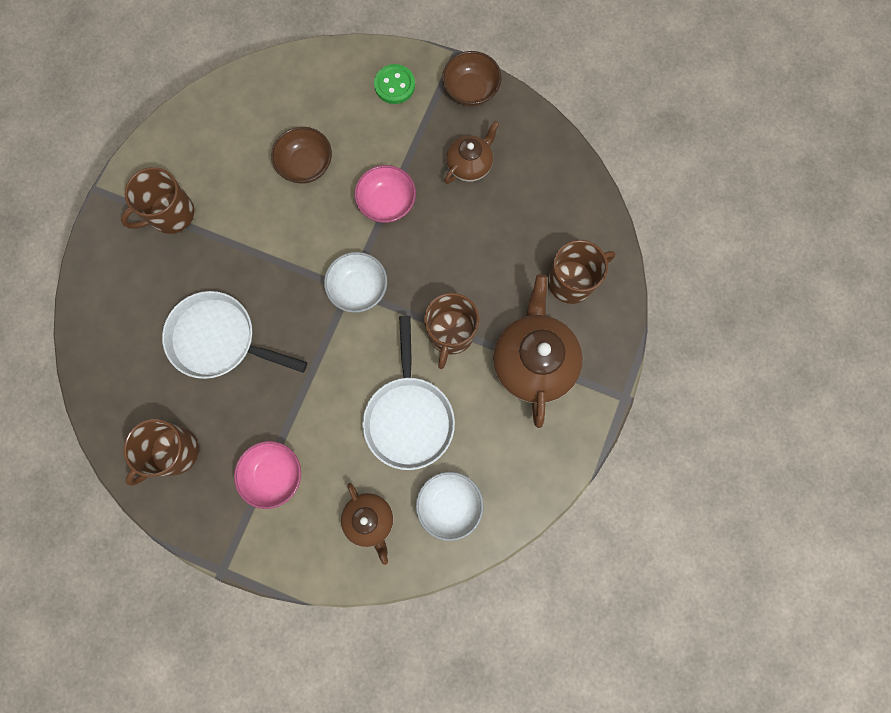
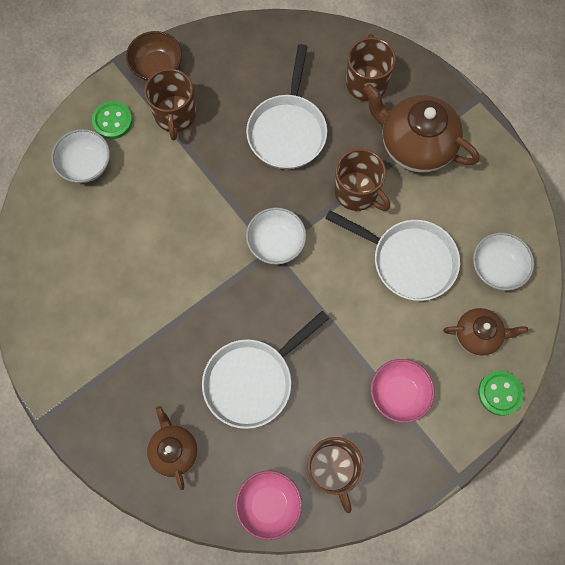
camera: 60 degrees left, 5 degrees down
brown mug [121,167,194,234] -> brown mug moved to [144,69,196,140]
brown bowl [271,127,332,184] -> none
pink bowl [354,165,416,223] -> pink bowl moved to [235,470,302,540]
brown teapot [444,120,500,184] -> brown teapot moved to [147,406,198,490]
none -> white bowl [51,129,110,183]
none -> white pan [246,44,327,169]
none -> green button [478,371,524,416]

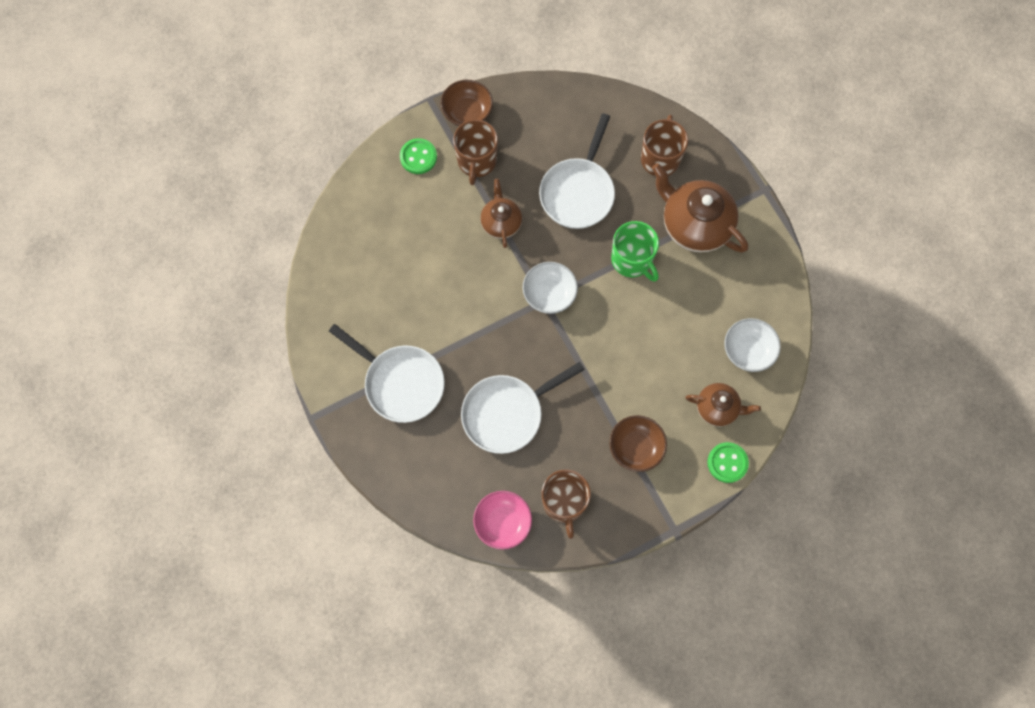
camera: 10 degrees right, 0 degrees up
white bowl [51,129,110,183] -> none
brown teapot [147,406,198,490] -> brown teapot moved to [480,179,522,248]
white pan [325,210,460,301] -> white pan moved to [329,324,445,423]
brown mug [335,149,390,211] -> green mug [611,221,659,282]
pink bowl [371,359,435,423] -> brown bowl [609,415,667,472]

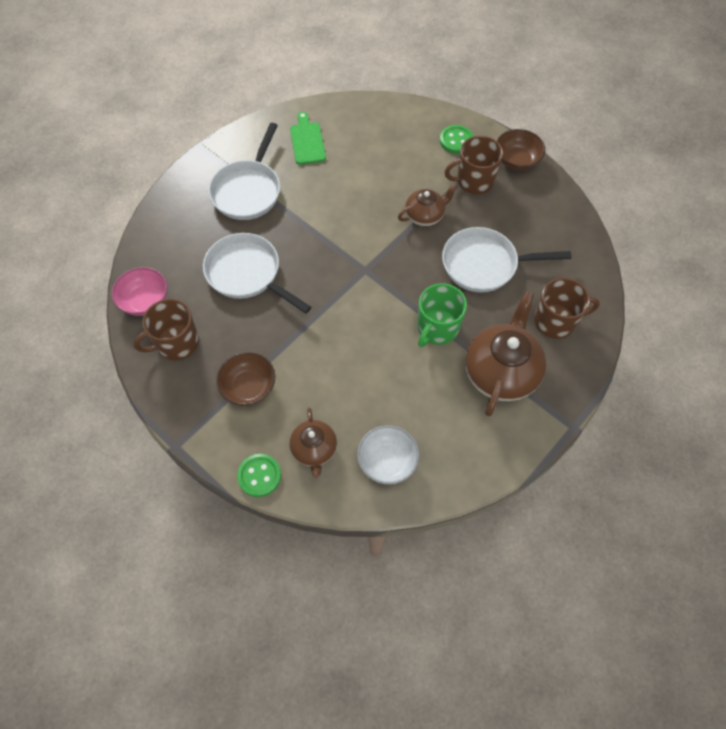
camera: 70 degrees right, 10 degrees down
white bowl [523,262,578,314] -> none
none -> green cutting board [290,112,326,165]

